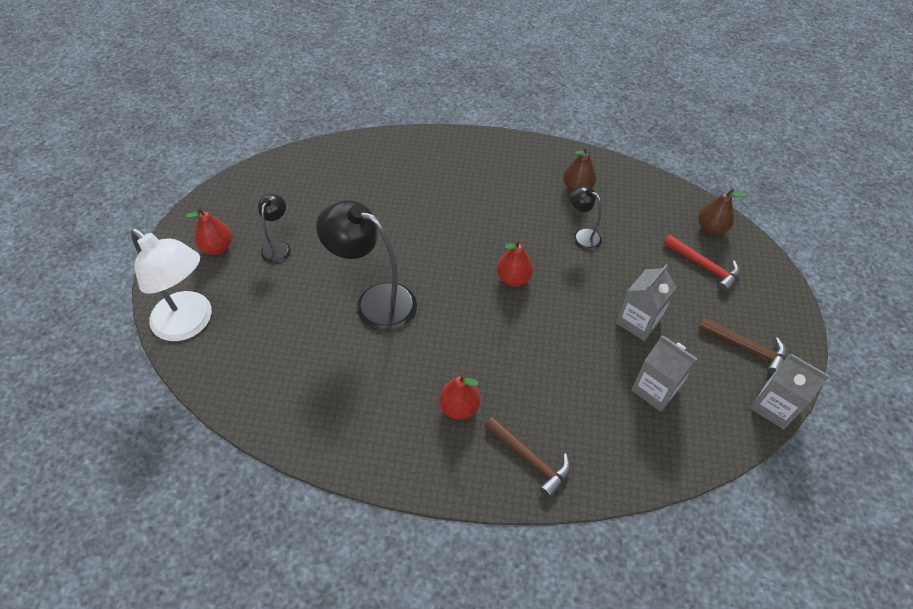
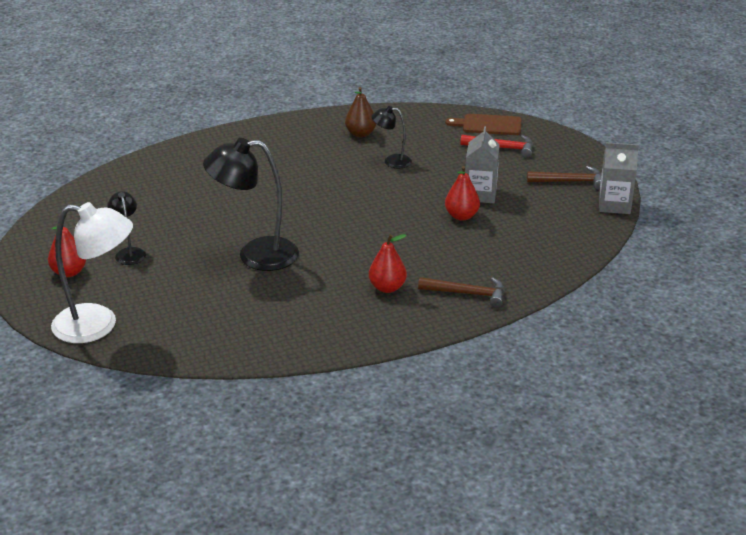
camera: 30 degrees left, 20 degrees down
red pear [497,240,533,286] -> red pear moved to [445,166,480,220]
grey carton [631,335,698,412] -> none
brown pear [698,188,747,235] -> brown cutting board [445,114,522,135]

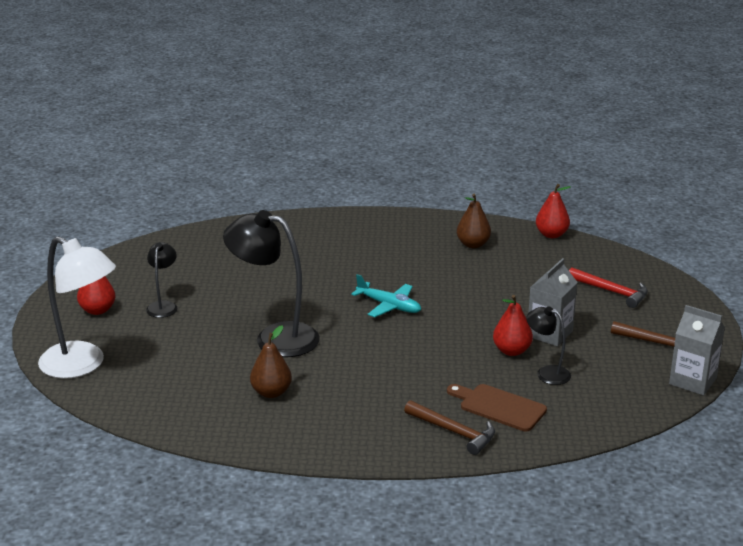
camera: 25 degrees right, 5 degrees down
red pear [369,234,407,293] -> red pear moved to [536,184,571,238]
black lamp [372,106,412,168] -> black lamp moved to [526,306,571,385]
brown cutting board [445,114,522,135] -> brown cutting board moved to [447,384,547,431]
none -> brown pear [250,325,292,398]
none -> turquoise plane [351,274,421,317]

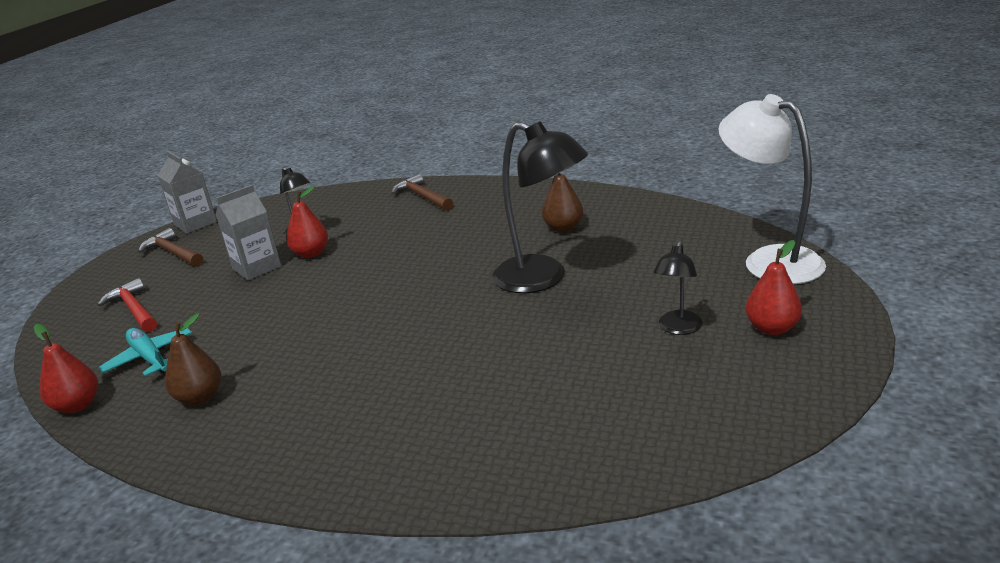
camera: 160 degrees left, 0 degrees up
turquoise plane [351,274,421,317] -> turquoise plane moved to [98,328,192,376]
brown cutting board [447,384,547,431] -> none

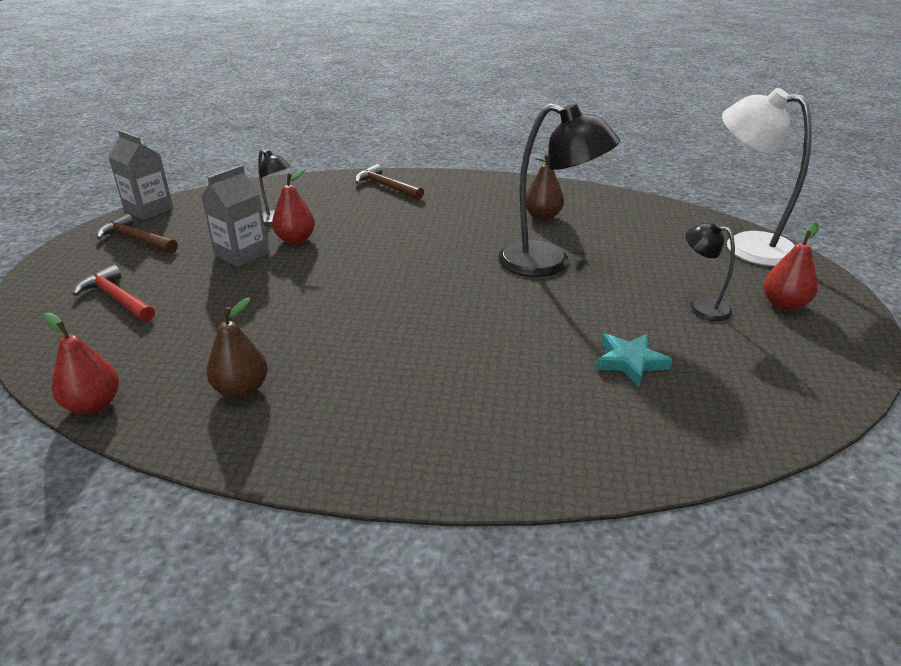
camera: 15 degrees left, 5 degrees up
turquoise plane [98,328,192,376] -> none
black lamp [654,241,702,335] -> black lamp turned 120 degrees clockwise [686,222,735,321]
none -> turquoise star [596,334,672,386]

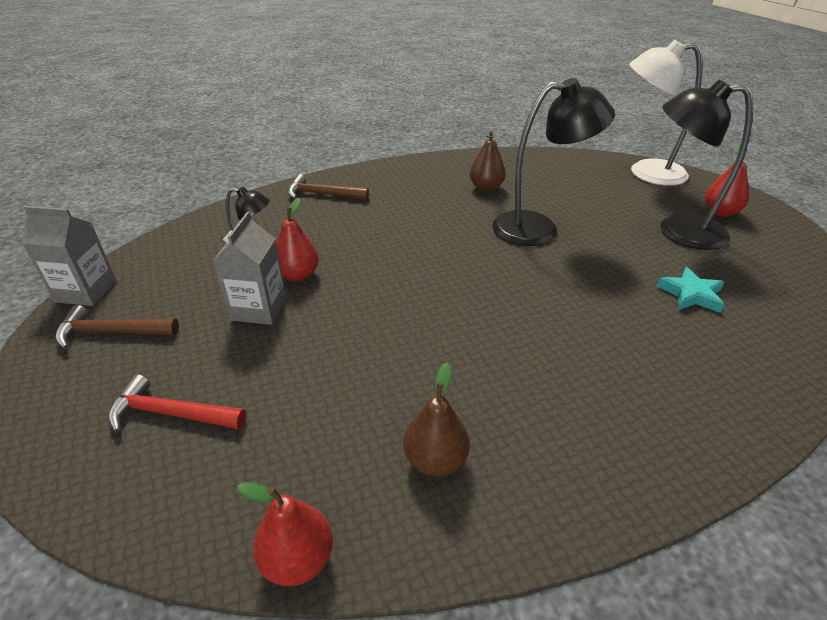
camera: 30 degrees left, 5 degrees up
black lamp [686,222,735,321] -> black lamp [661,80,753,250], size x1.94

